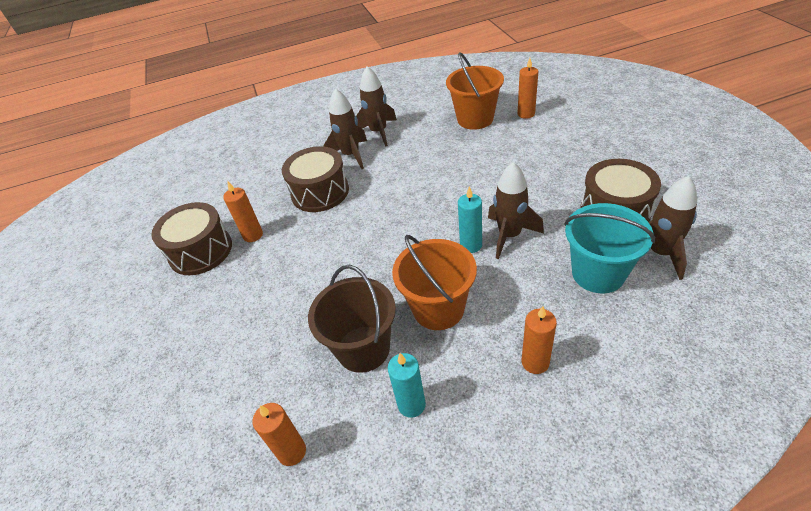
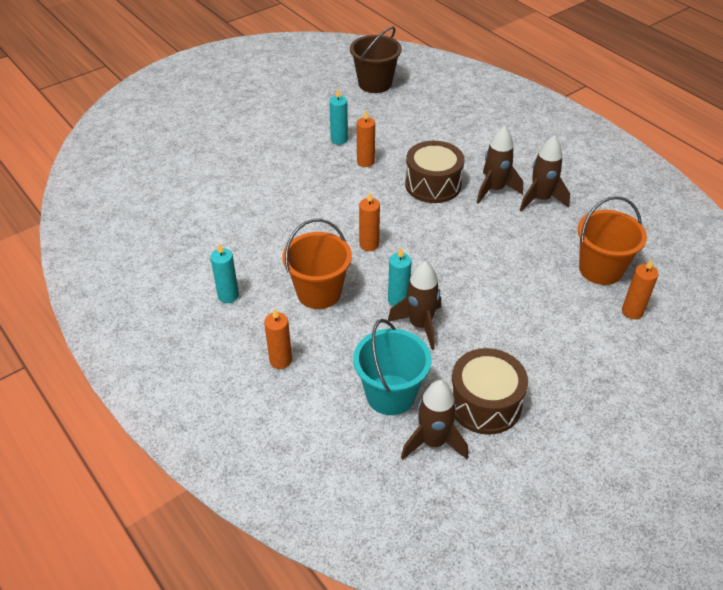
camera: 65 degrees right, 0 degrees up
brown drum [151,202,232,275] -> turquoise candle [329,89,348,145]
orange candle [252,403,306,466] -> orange candle moved to [359,192,380,251]
brown bucket [308,265,396,373] -> brown bucket moved to [350,26,402,93]

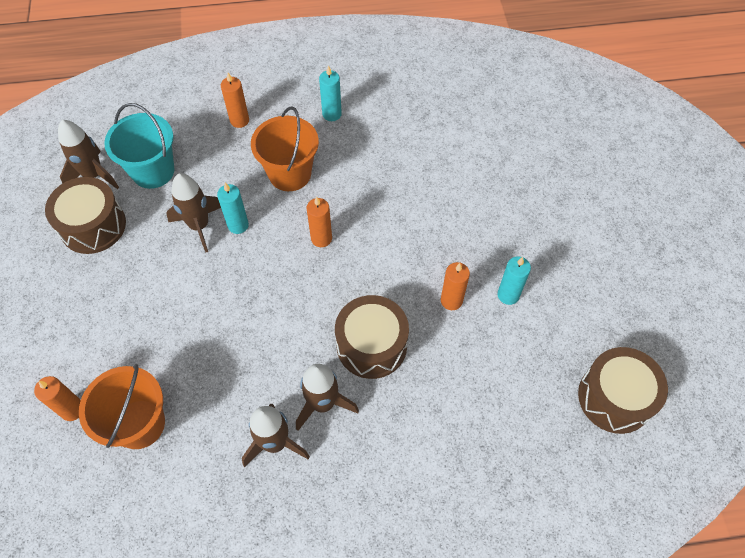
camera: 120 degrees right, 15 degrees up
brown bucket [350,26,402,93] -> brown drum [578,347,668,434]

